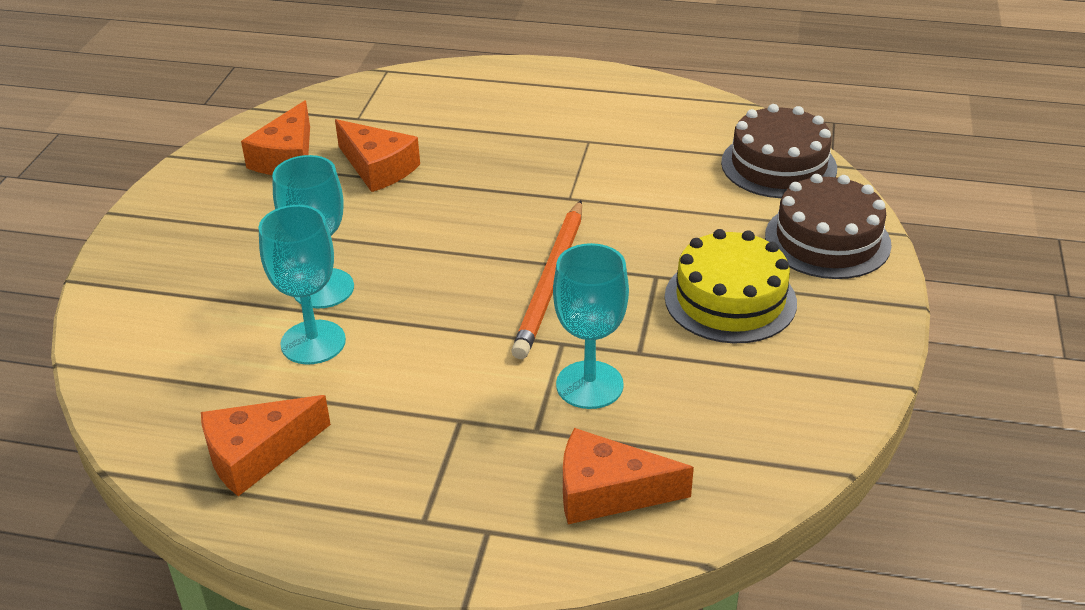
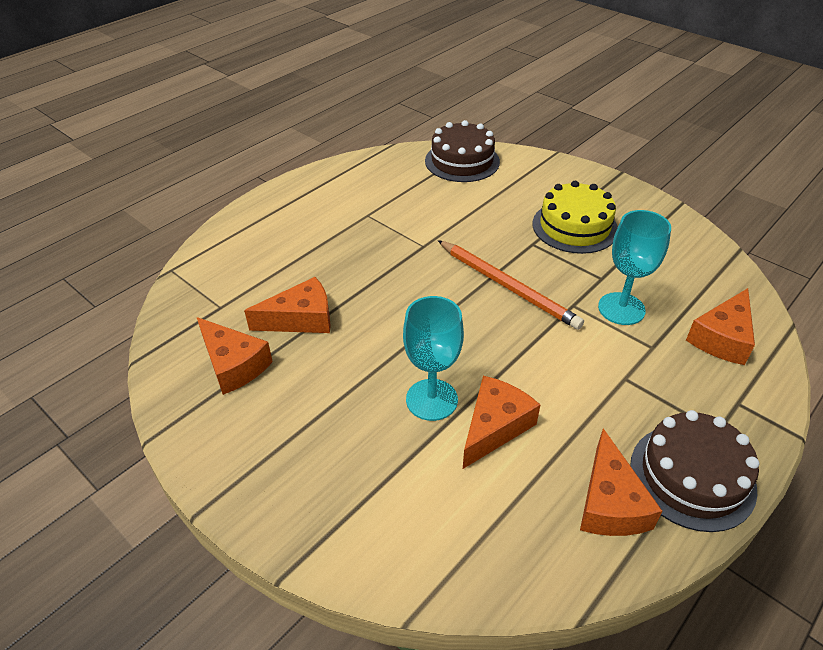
camera: 60 degrees left, 5 degrees up
turquoise goblet [259,205,346,364] -> orange cheese [463,376,540,469]
brown cake [765,174,892,279] -> brown cake moved to [630,410,760,532]

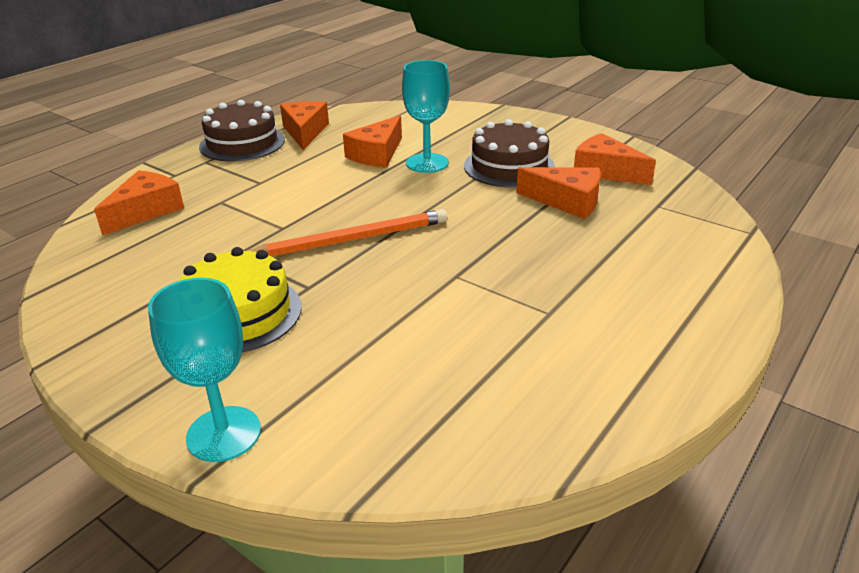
camera: 175 degrees right, 10 degrees down
orange cheese [244,277,331,333] -> orange cheese turned 135 degrees counterclockwise [516,167,601,219]
brown cake [425,120,500,182] -> brown cake moved to [464,119,555,187]
orange pencil [438,240,584,330] -> orange pencil turned 120 degrees clockwise [249,209,447,256]
turquoise goblet [598,210,671,325] -> turquoise goblet moved to [148,278,261,462]

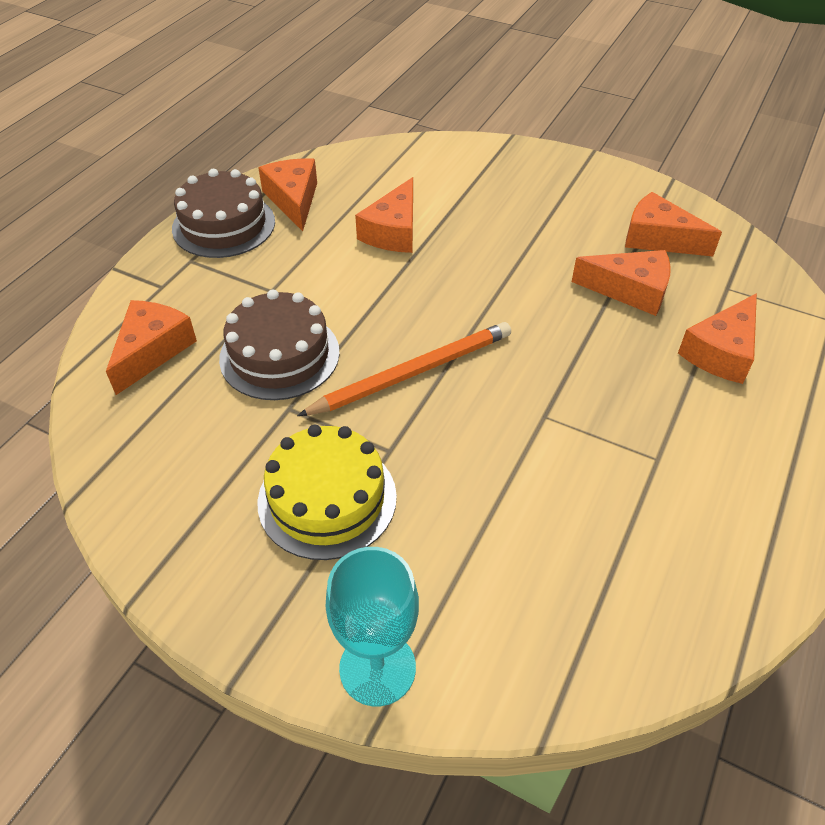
camera: 10 degrees left, 15 degrees up
turquoise goblet [402,60,450,173] -> none
brown cake [464,119,555,187] -> brown cake moved to [219,289,340,400]
none -> orange cheese [678,293,757,384]

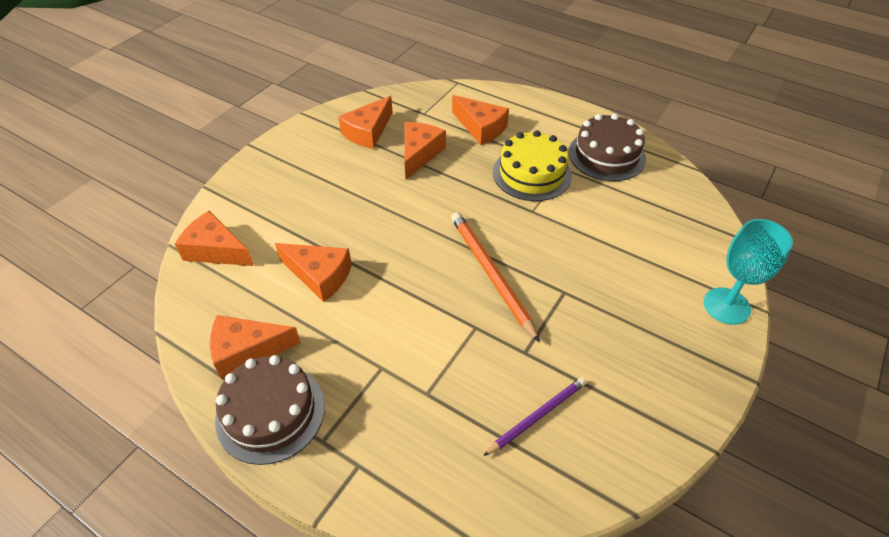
camera: 85 degrees left, 0 degrees up
orange cheese [106,300,197,395] -> orange cheese moved to [175,211,254,266]
brown cake [219,289,340,400] -> brown cake moved to [569,113,646,181]
yellow cake [257,425,397,560] -> yellow cake moved to [493,130,572,201]
none -> purple pencil [483,377,586,456]

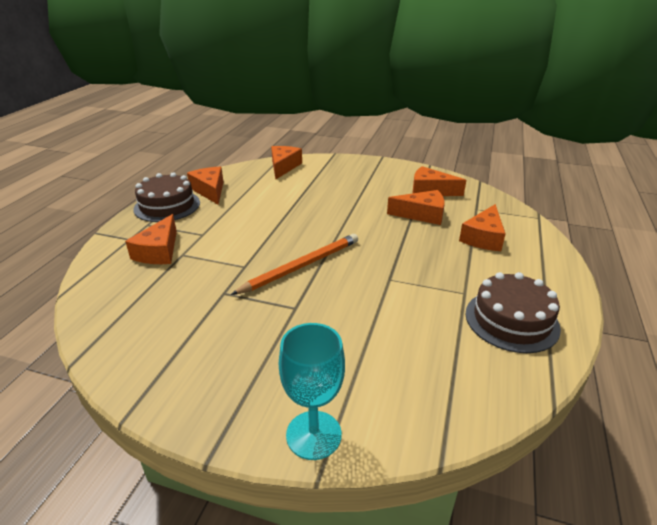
camera: 75 degrees right, 15 degrees down
orange cheese [275,243,352,302] -> orange cheese moved to [125,214,177,264]
purple pencil [483,377,586,456] -> none
yellow cake [493,130,572,201] -> none

